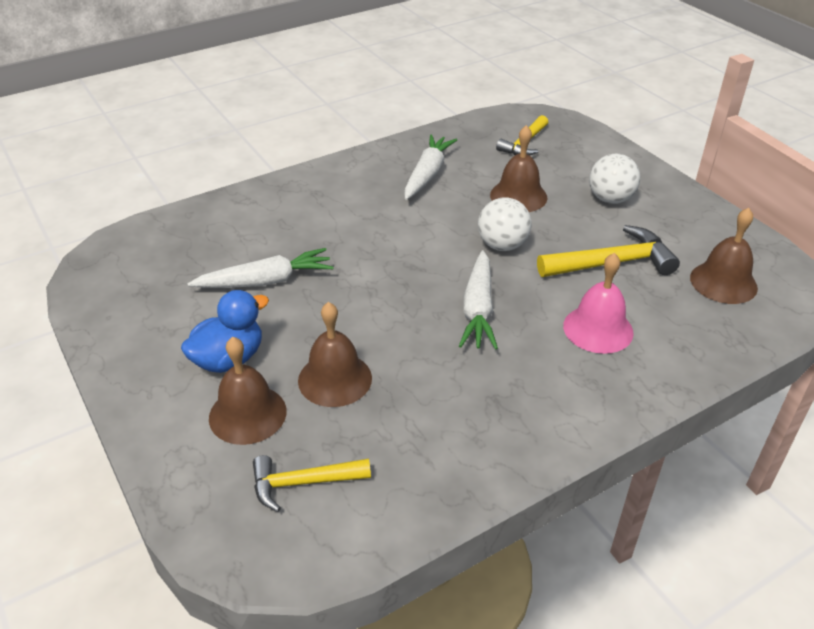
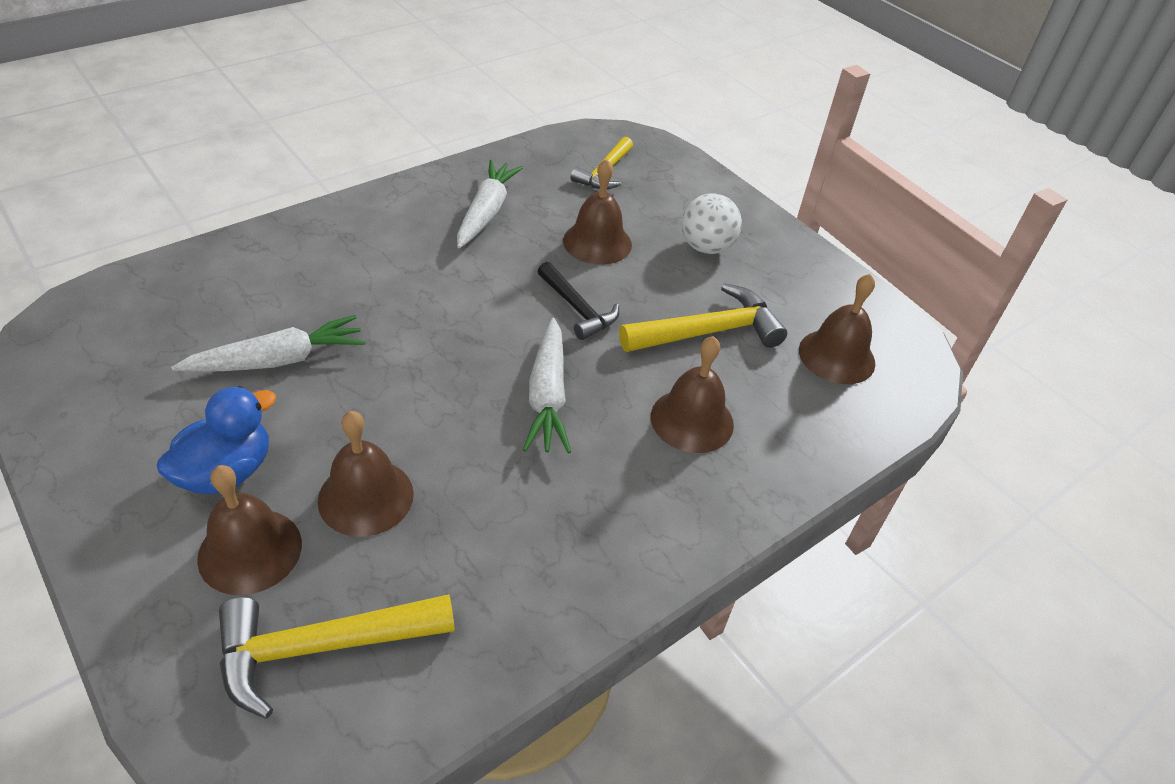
camera: 10 degrees left, 5 degrees up
yellow hammer [253,455,371,512] -> yellow hammer [219,594,455,718], size x1.51
white ball [478,197,532,251] -> black hammer [537,262,619,340]
pink bell [563,253,634,354] -> brown bell [651,336,734,453]

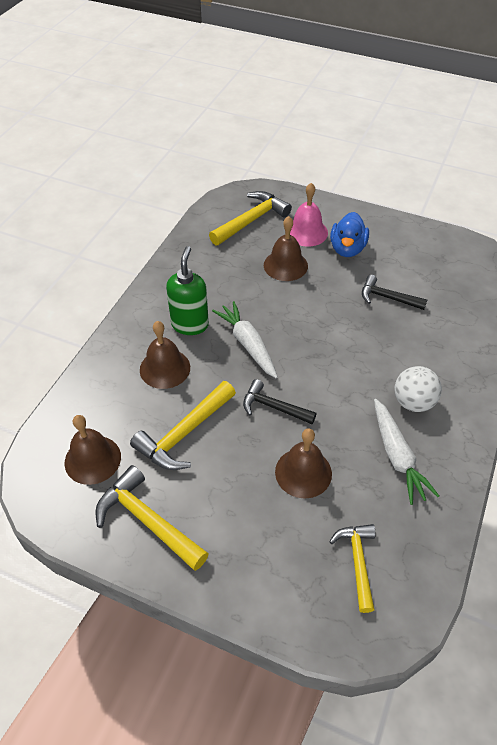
camera: 155 degrees right, 5 degrees up
white carrot [171,315,365,372] -> black hammer [362,275,427,310]
brown bell [197,465,302,595] -> pink bell [290,183,328,247]
white ball [682,193,742,254] -> white ball moved to [394,366,442,412]
none -> yellow hammer [95,465,209,571]
none -> green soap dispenser [166,246,209,335]

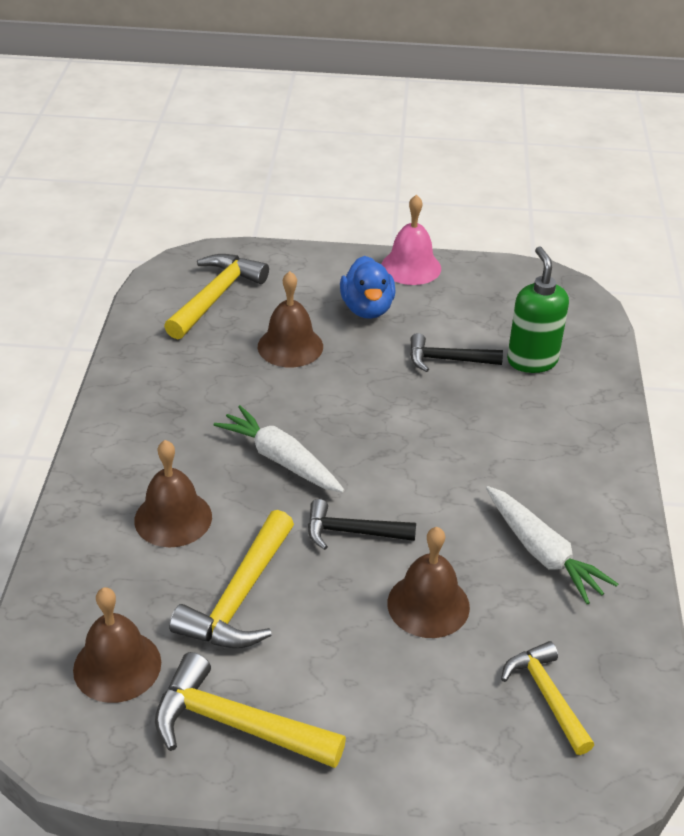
camera: 20 degrees left, 10 degrees down
green soap dispenser [166,246,209,335] -> green soap dispenser moved to [507,246,569,373]
pink bell [290,183,328,247] -> pink bell moved to [381,194,441,285]
white ball [394,366,442,412] -> none

